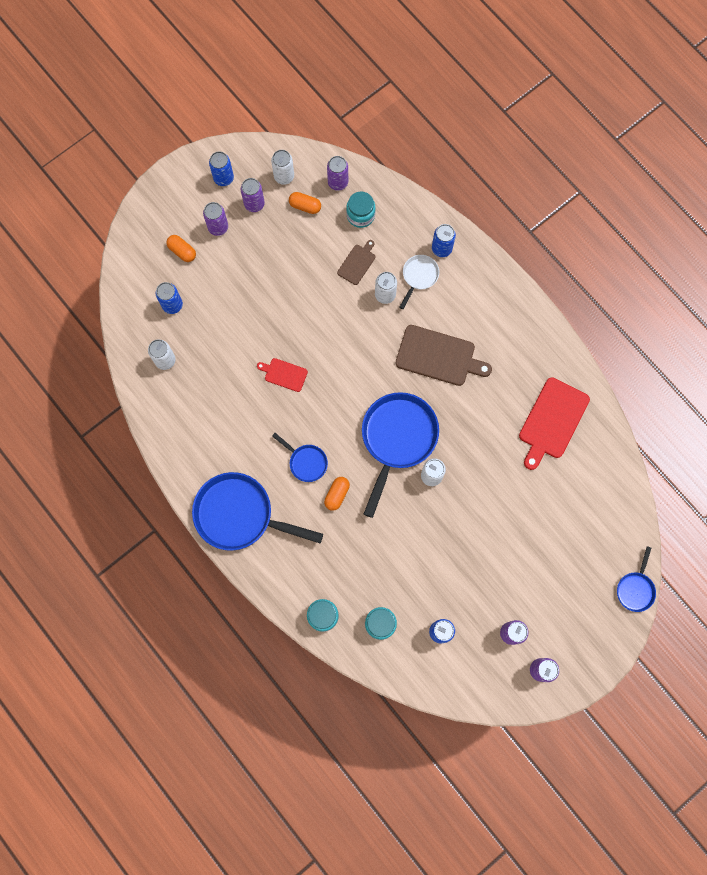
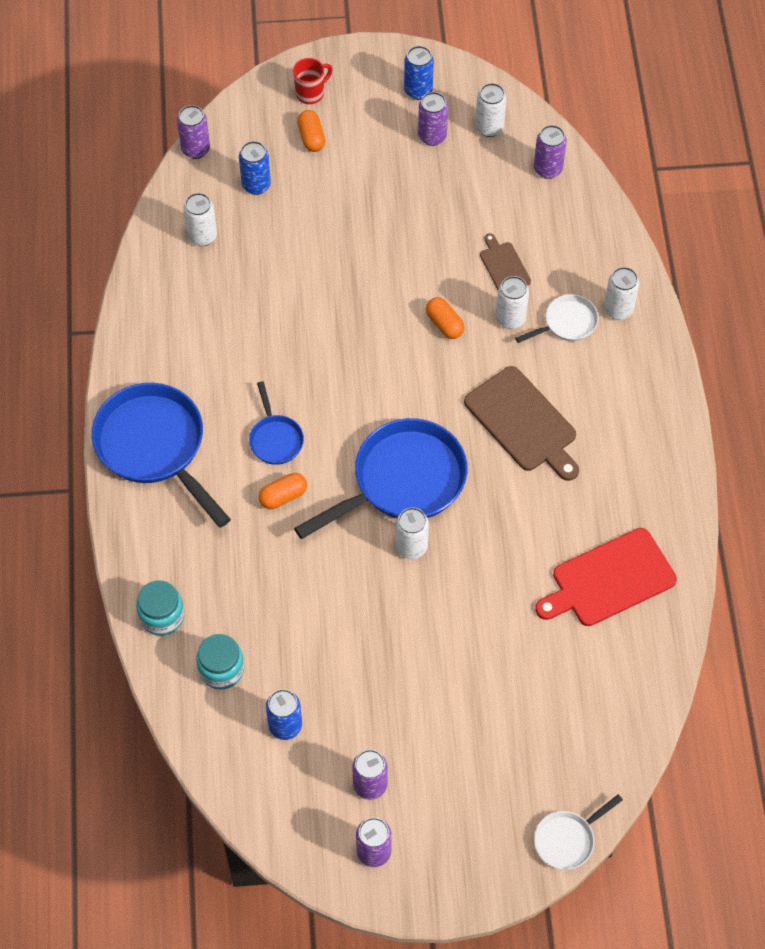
camera: 35 degrees right, 15 degrees down
purple can [203,202,228,236] -> purple can moved to [177,105,210,159]
red cutting board [257,358,308,392] -> none
orange capsule [289,192,321,214] -> orange capsule moved to [426,297,465,339]
brown cutting board [337,240,375,285] -> brown cutting board turned 90 degrees counterclockwise [480,233,531,290]
turquoise jar [346,191,376,228] -> none
blue can [432,224,456,257] -> white can [604,267,639,320]
blue pan [617,546,656,612] -> white pan [534,794,623,870]
none -> red mug [293,58,333,104]

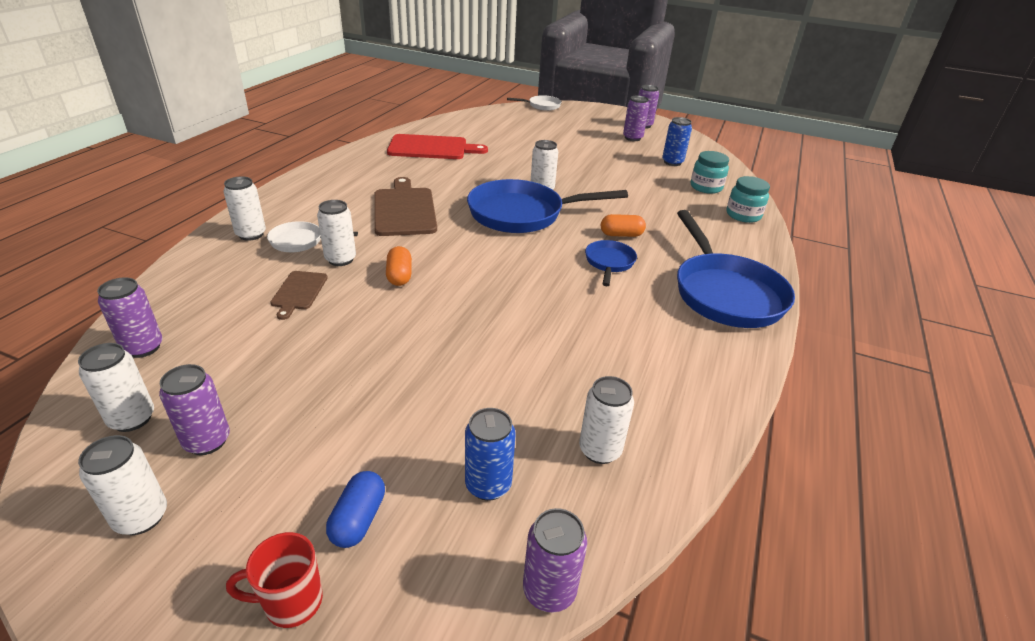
camera: 155 degrees left, 25 degrees down
orange capsule [297,110,325,152] -> blue capsule [326,471,385,548]
blue can [404,46,434,100] -> white can [78,435,167,535]

